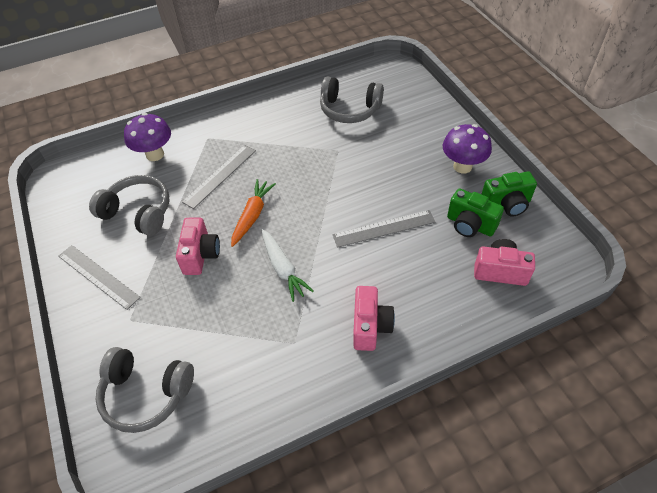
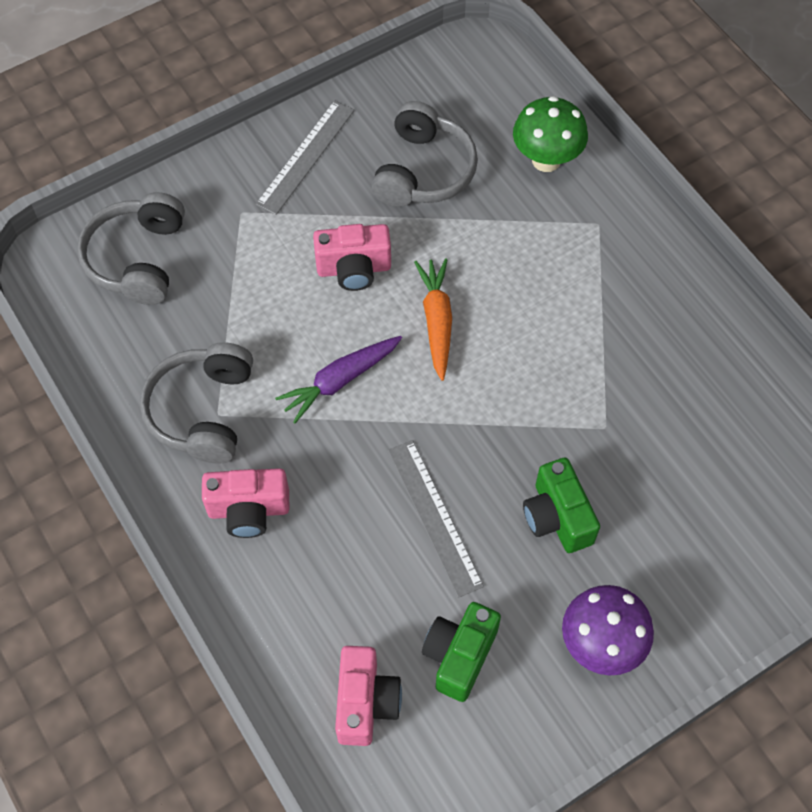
camera: 80 degrees right, 10 degrees up
purple mushroom [124,113,171,161] -> green mushroom [513,96,588,172]
grey ruler [182,145,256,209] -> none
orange carrot [231,179,276,247] -> orange carrot turned 105 degrees counterclockwise [414,258,452,381]
white carrot [261,229,314,302] -> purple carrot [275,336,402,423]
grey headphones [320,76,384,123] -> grey headphones moved to [140,342,253,464]
green camera [482,171,537,217] -> green camera moved to [523,457,600,553]

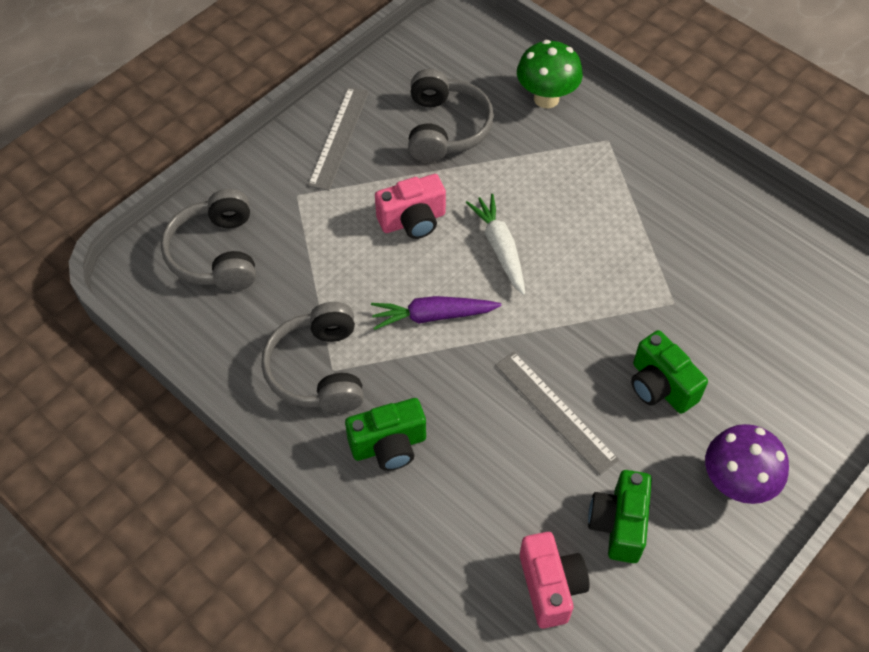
camera: 15 degrees left, 5 degrees down
pink camera [202,468,290,538] -> green camera [345,398,426,471]
purple carrot [275,336,402,423] -> purple carrot turned 45 degrees clockwise [371,296,502,330]
orange carrot [414,258,452,381] -> white carrot [465,194,525,295]

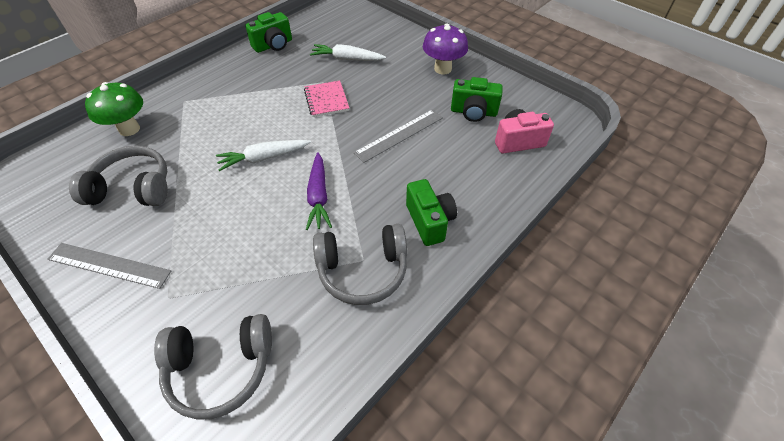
camera: 90 degrees left, 5 degrees down
pink camera [375,174,446,239] -> none
green camera [631,330,708,414] -> green camera moved to [245,12,292,53]
none -> pink notebook [304,80,349,117]
none -> white carrot [310,44,386,61]

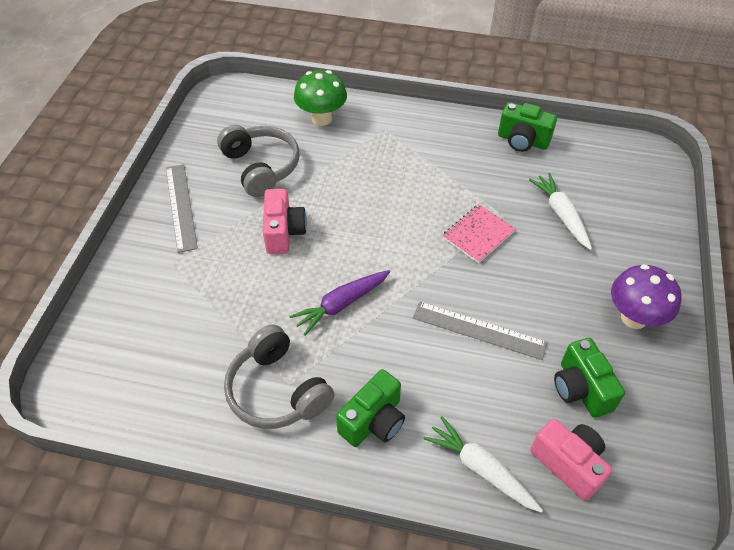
camera: 60 degrees right, 0 degrees up
grey headphones [154,314,272,420] -> none
white carrot [216,140,311,171] -> white carrot moved to [423,416,543,513]
none -> pink camera [263,189,307,254]

